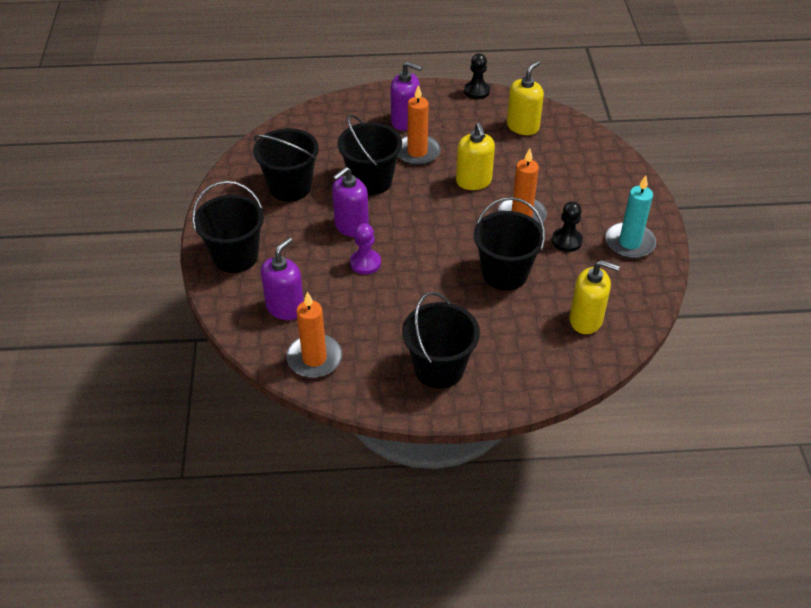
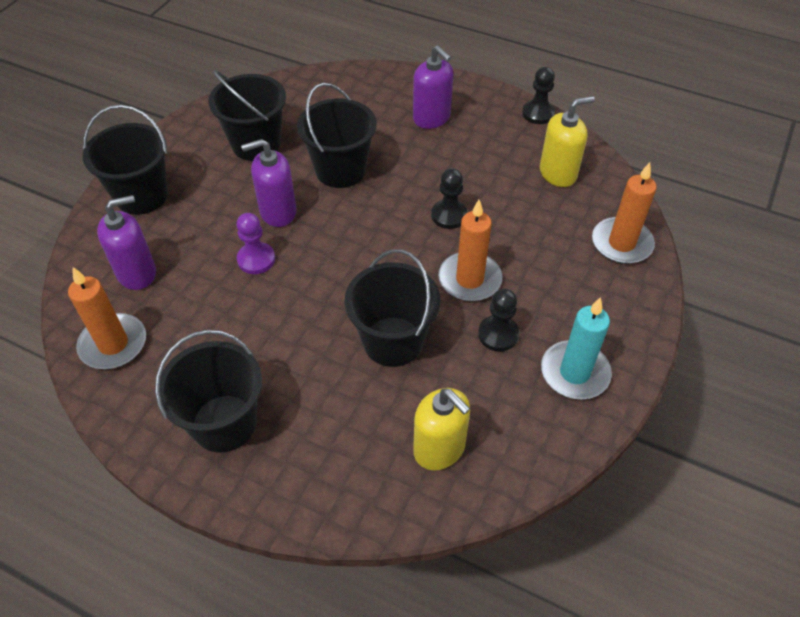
camera: 30 degrees right, 5 degrees up
orange candle [398,85,441,165] -> orange candle moved to [592,162,657,264]
yellow soap dispenser [456,123,495,190] -> black pawn [431,168,468,229]

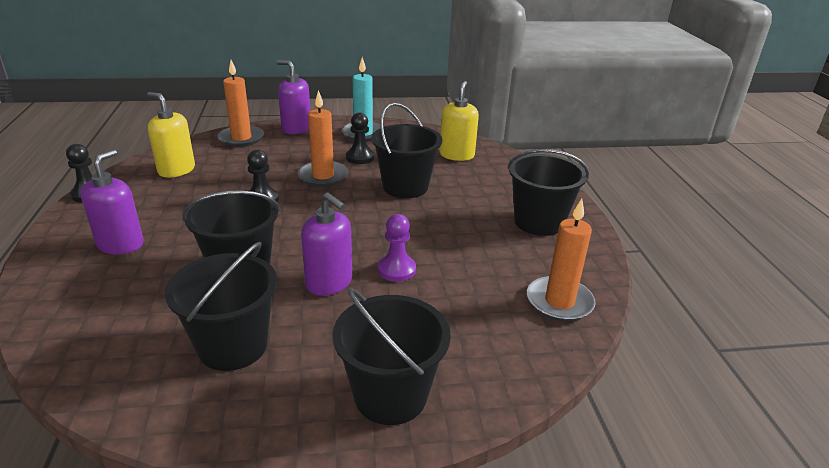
camera: 125 degrees left, 20 degrees down
purple soap dispenser [97,195,156,290] -> purple soap dispenser moved to [277,60,310,134]

